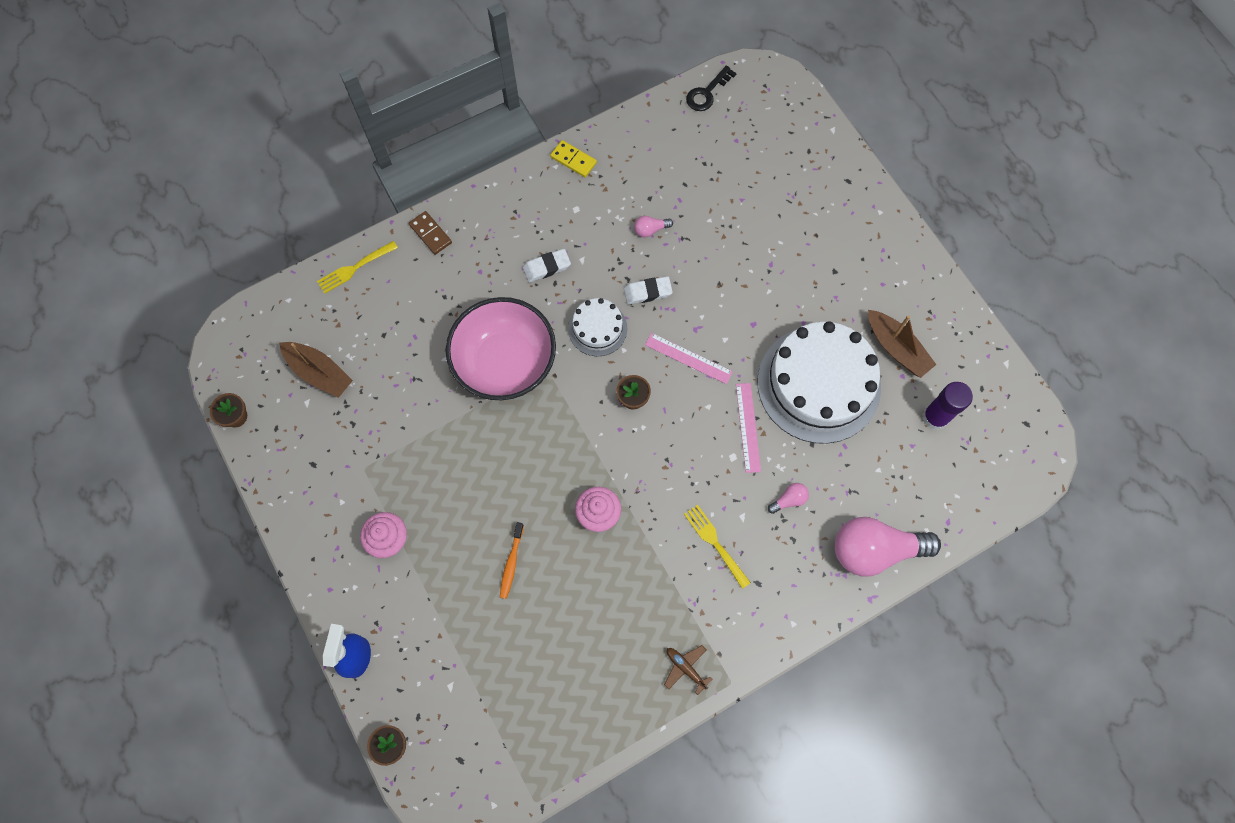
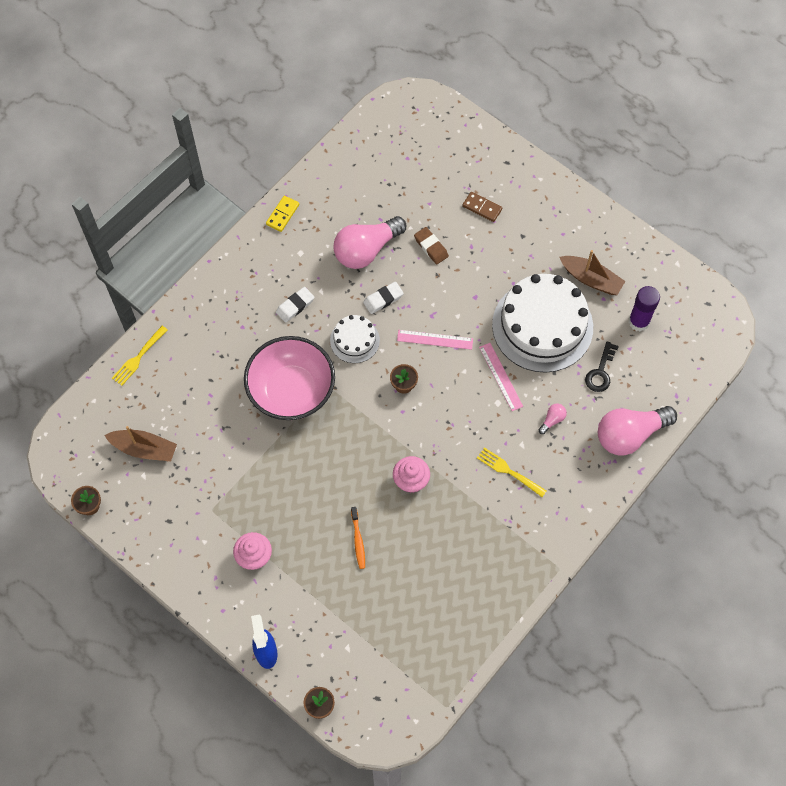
camera: 20 degrees left, 5 degrees down
brown domino [409,211,452,255] -> brown domino moved to [462,192,502,222]
yellow domino [550,140,597,177] -> yellow domino turned 75 degrees counterclockwise [266,196,299,232]
pink light bulb [634,216,673,237] -> pink light bulb [333,216,406,269], size x2.44
brown plane [664,645,713,695] -> none
black key [686,66,737,111] -> black key moved to [585,342,619,392]
none -> brown eraser [414,227,449,264]

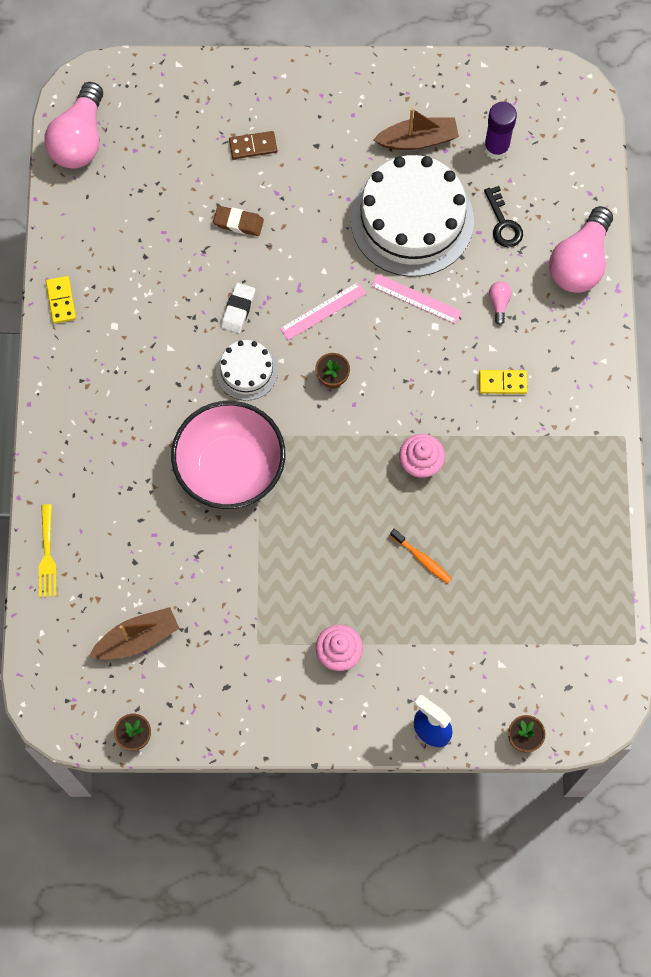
camera: 40 degrees left, 5 degrees up
white eraser [276,287,314,323] -> none
pink light bulb [333,216,406,269] -> pink light bulb moved to [44,82,103,168]
yellow fork [477,447,546,497] -> yellow domino [479,370,527,394]

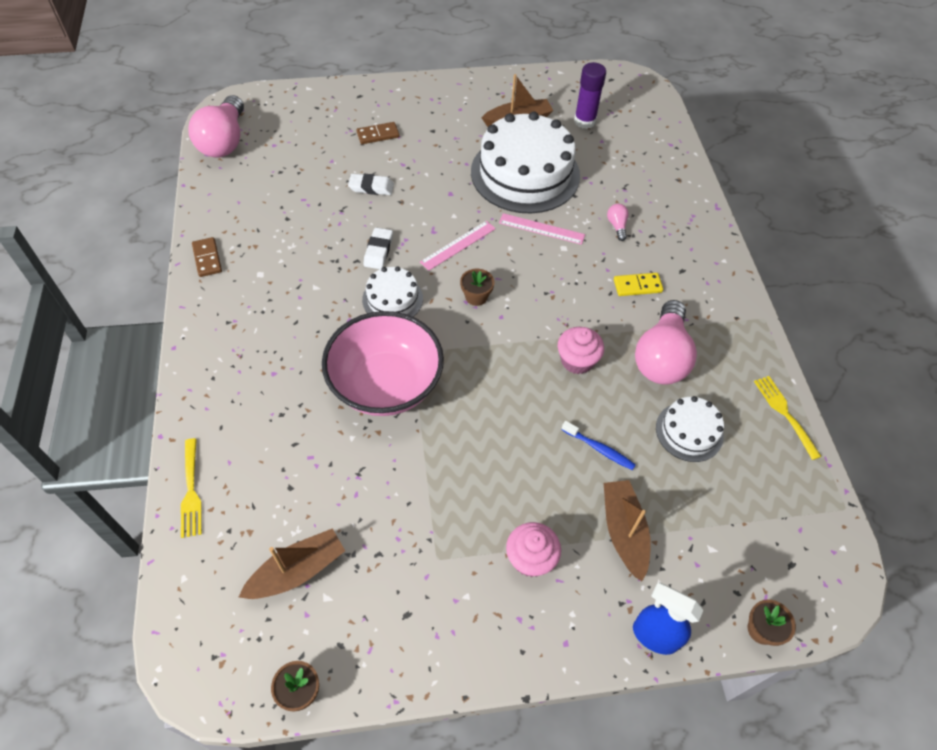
camera: 10 degrees left, 15 degrees down
yellow domino [46,276,76,324] -> brown domino [192,237,222,277]
brown eraser [213,206,264,236] -> white eraser [348,174,394,195]
orange toothbrush [390,529,452,584] -> blue toothbrush [561,421,636,470]
black key [484,186,523,247] -> none
pink light bulb [549,206,613,293] -> pink light bulb moved to [635,300,697,385]
none -> brown boat [604,480,651,581]
none -> white cake [656,396,724,462]
none -> yellow fork [754,376,822,460]

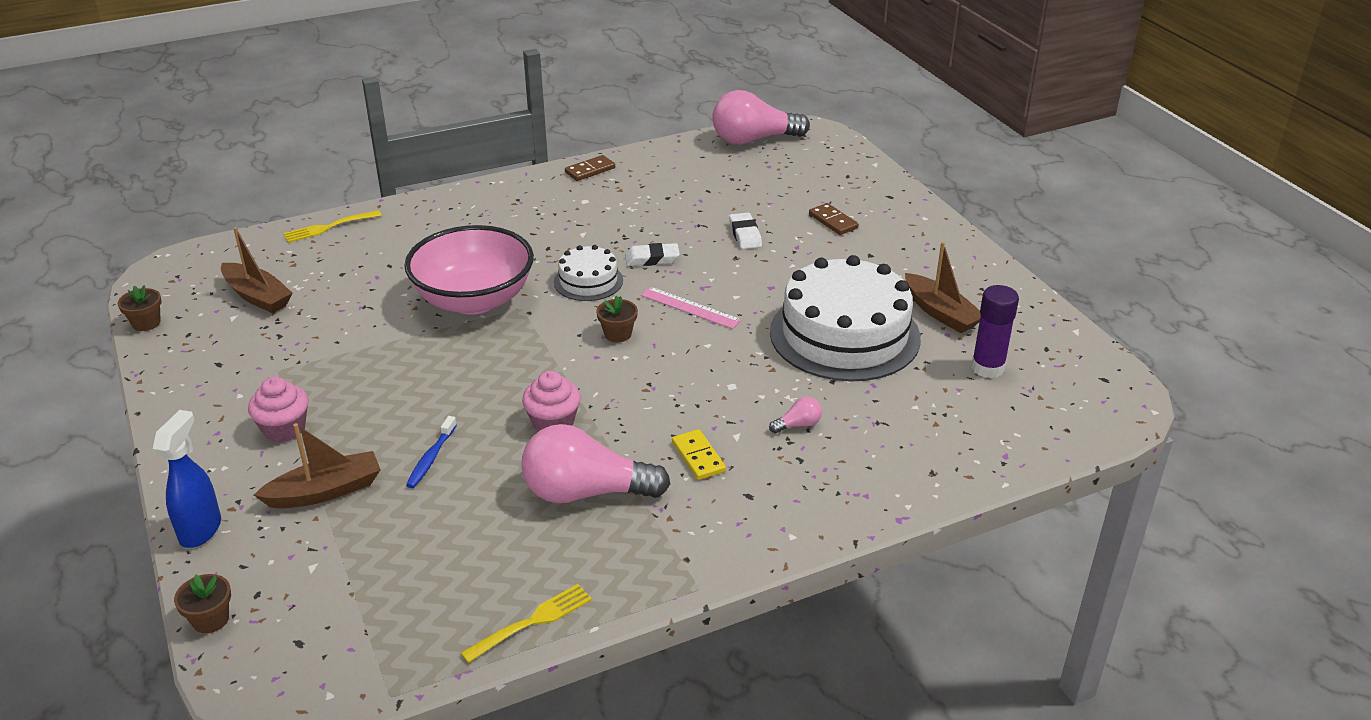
camera: 75 degrees right, 20 degrees down
pink ruler [499,213,585,245] -> none
white cake [656,396,724,462] -> none

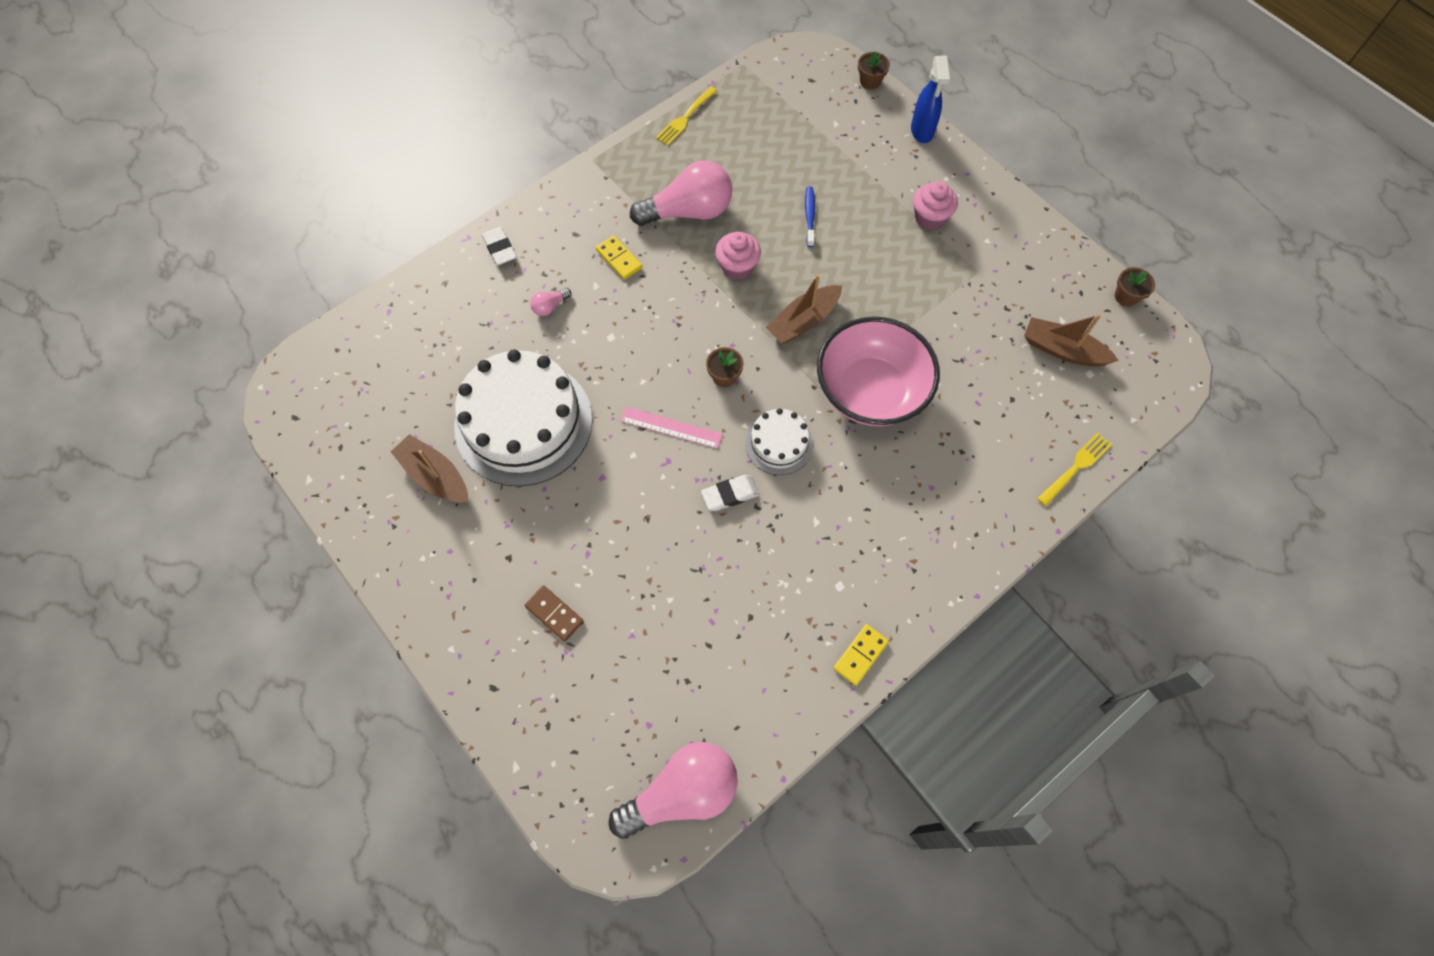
camera: 165 degrees right, 30 degrees up
brown boat [254,423,381,508] -> brown boat moved to [766,274,842,344]
brown domino [565,155,615,181] -> yellow domino [834,624,889,686]
white eraser [729,213,762,249] -> white eraser moved to [482,227,517,265]
purple glue stick [971,285,1019,378] -> none

